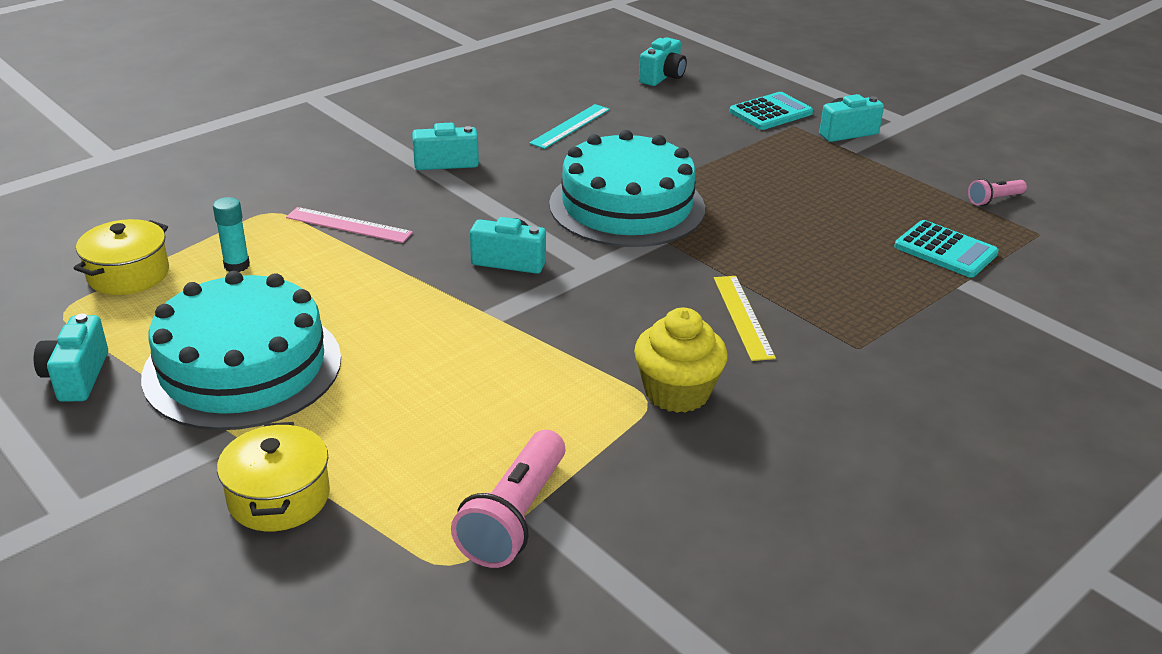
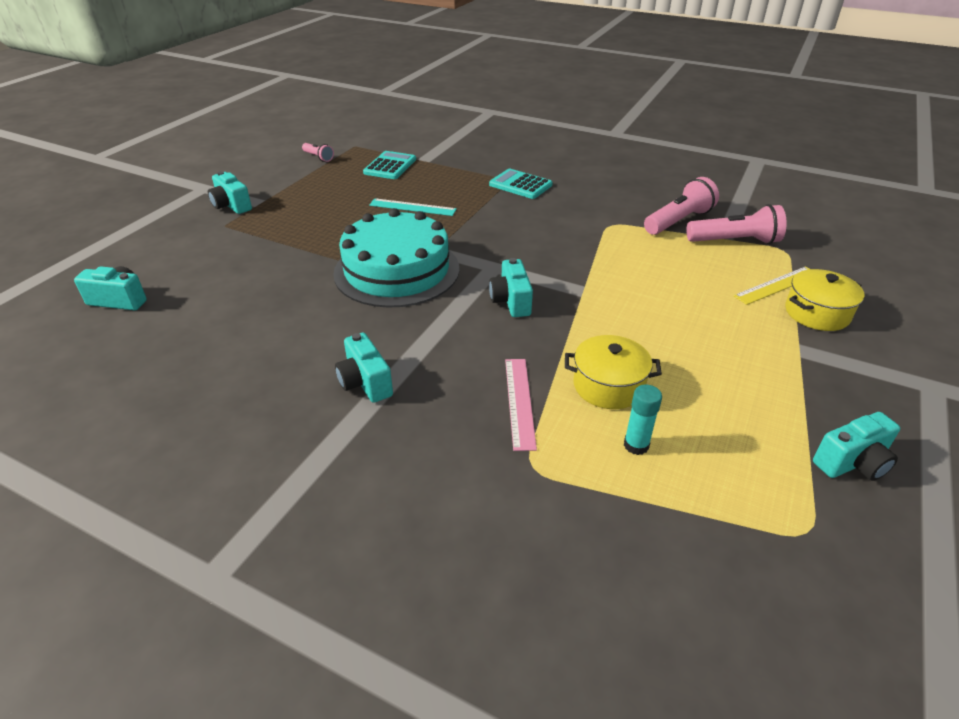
camera: 110 degrees left, 5 degrees up
yellow pot [73,219,169,295] -> yellow pot moved to [565,335,662,409]
turquoise cake [141,271,341,430] -> none
turquoise ruler [529,104,610,149] -> turquoise ruler moved to [369,198,457,216]
yellow cupcake [634,307,728,413] -> none
yellow ruler [714,276,776,361] -> yellow ruler moved to [733,266,810,305]
turquoise calculator [729,92,813,130] -> turquoise calculator moved to [489,169,553,199]
none -> pink flashlight [644,177,719,235]

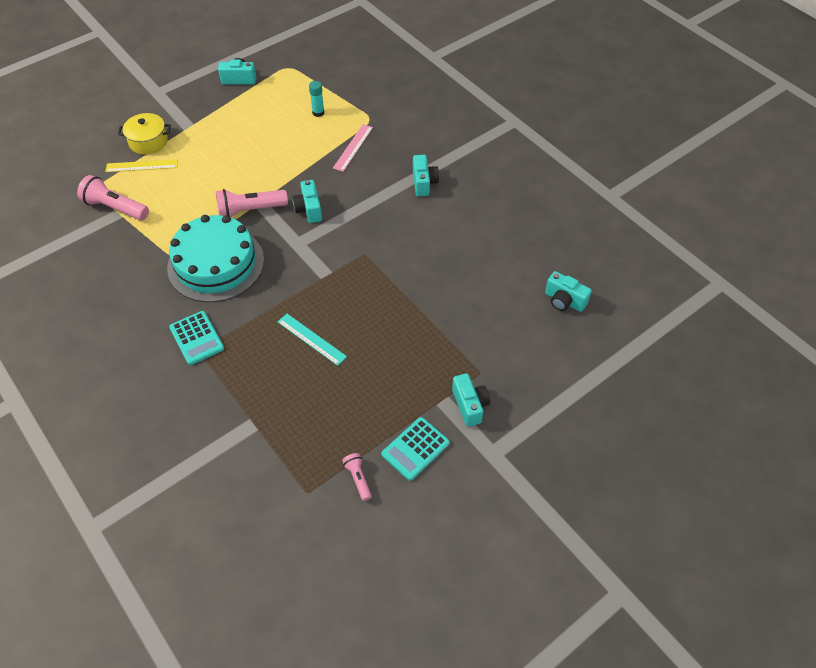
camera: 155 degrees left, 15 degrees up
turquoise cake [333,208,459,308] -> turquoise cake moved to [167,215,264,302]
turquoise calculator [363,151,416,179] -> turquoise calculator moved to [381,417,450,481]
turquoise camera [489,258,533,317] -> turquoise camera turned 150 degrees clockwise [293,180,322,223]
yellow pot [565,335,662,409] -> none
pink flashlight [644,177,719,235] -> pink flashlight moved to [216,189,288,218]

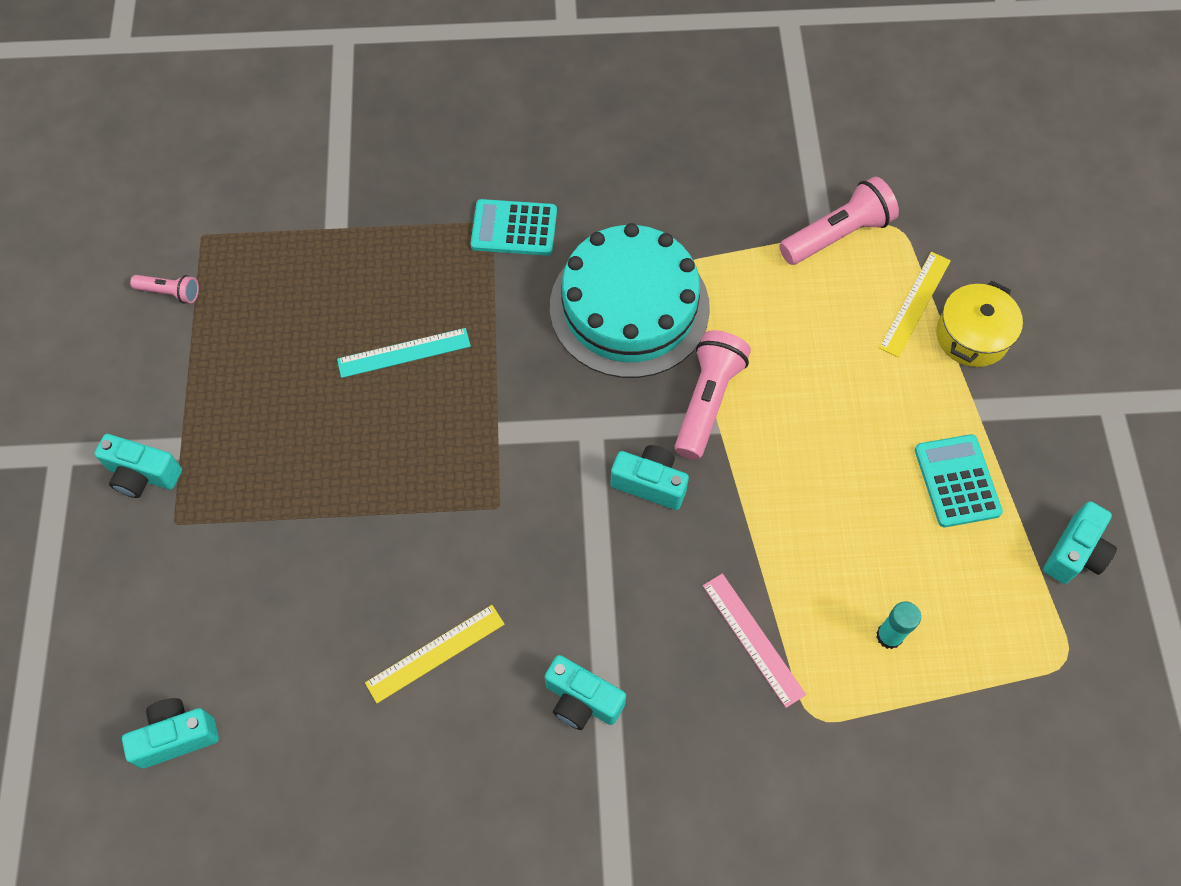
camera: 125 degrees right, 10 degrees up
turquoise calculator [381,417,450,481] -> turquoise calculator moved to [915,434,1003,527]
none -> yellow ruler [365,605,505,703]

